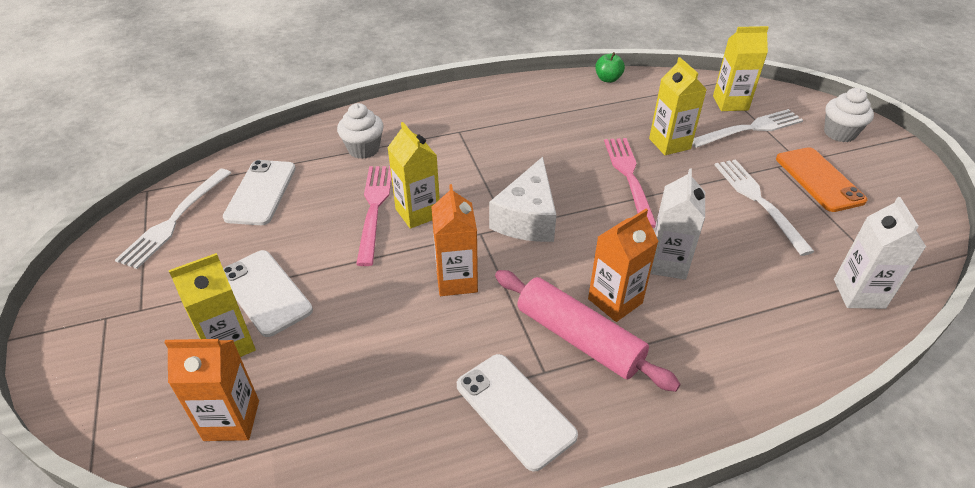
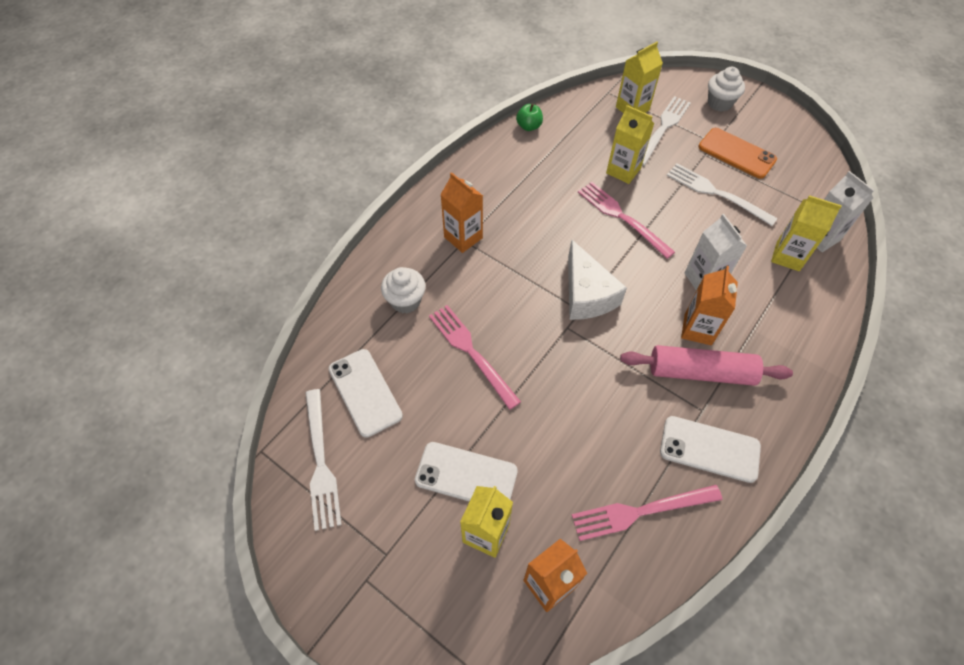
camera: 35 degrees left, 15 degrees up
yellow carton [387,122,440,229] -> yellow carton moved to [771,195,842,271]
orange carton [431,184,478,296] -> orange carton moved to [440,172,483,253]
none -> pink fork [572,485,722,541]

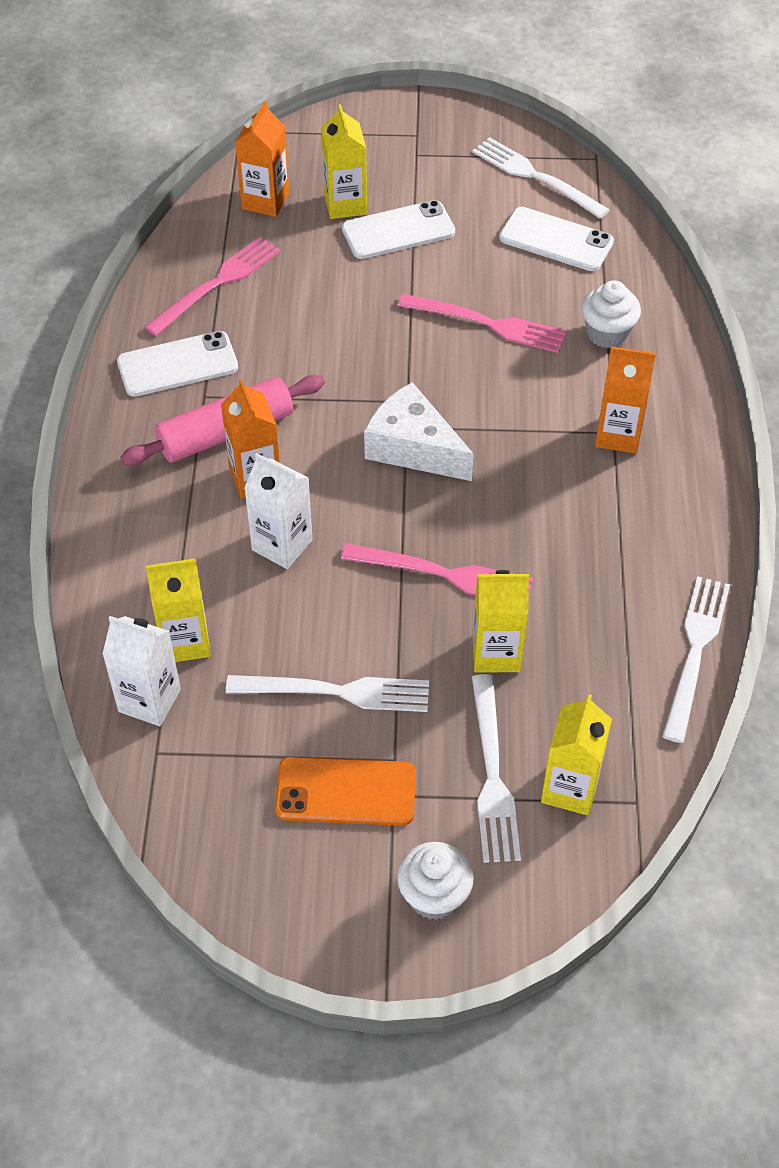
camera: 145 degrees right, 5 degrees down
green apple [516,104,543,131] -> white fork [662,576,730,743]

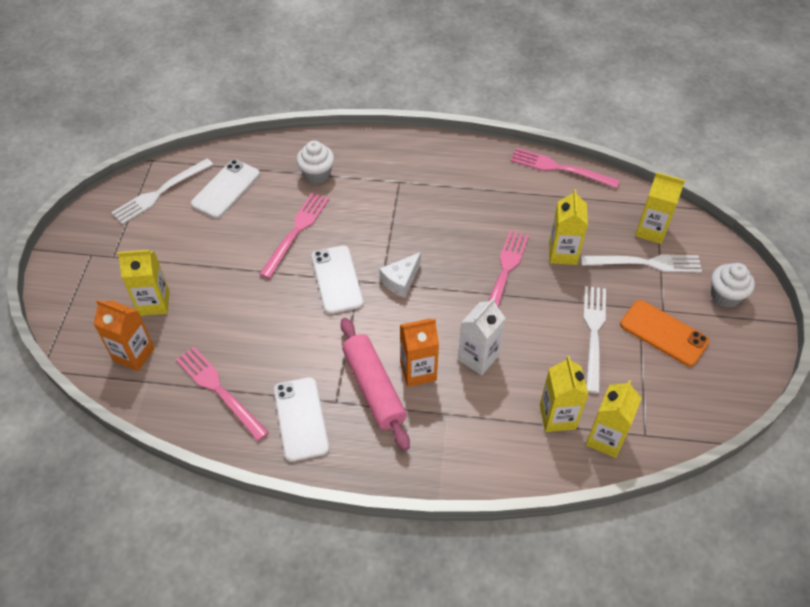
camera: 85 degrees left, 0 degrees up
white carton [102,616,181,726] -> yellow carton [586,380,642,458]
orange phone [275,757,416,826] -> orange phone turned 60 degrees counterclockwise [620,300,710,367]
white phone [342,200,455,259] -> white phone moved to [312,246,364,314]
white cheese [364,382,474,481] -> white cheese [379,252,421,298], size x0.64
orange carton [595,346,656,454] -> none
white fork [662,576,730,743] -> pink fork [510,148,620,188]

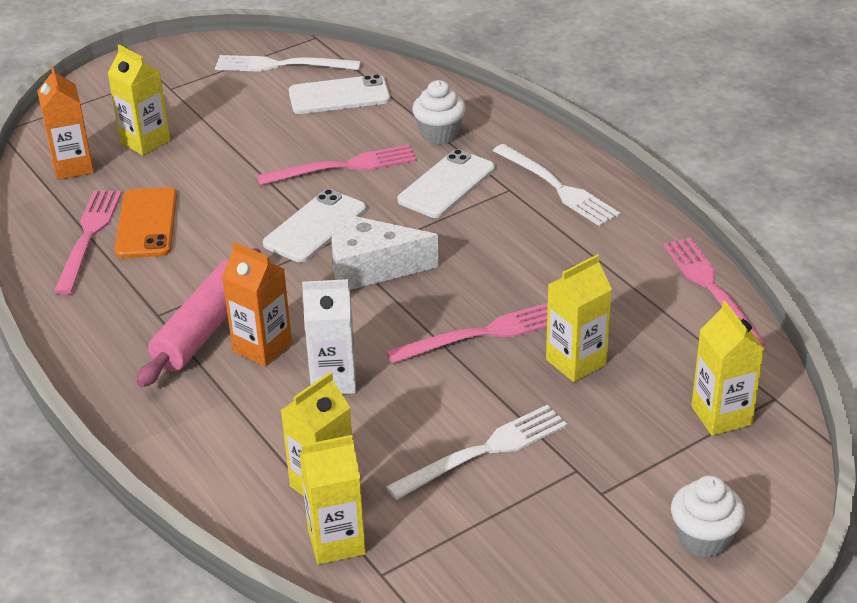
camera: 50 degrees right, 15 degrees down
white phone [274,377,329,462] -> white phone moved to [397,149,495,218]
white cheese [379,252,421,298] -> white cheese [331,213,439,290], size x1.56
white fork [581,254,702,273] -> white fork moved to [493,144,620,226]
orange phone [620,300,710,367] -> orange phone moved to [115,187,177,258]

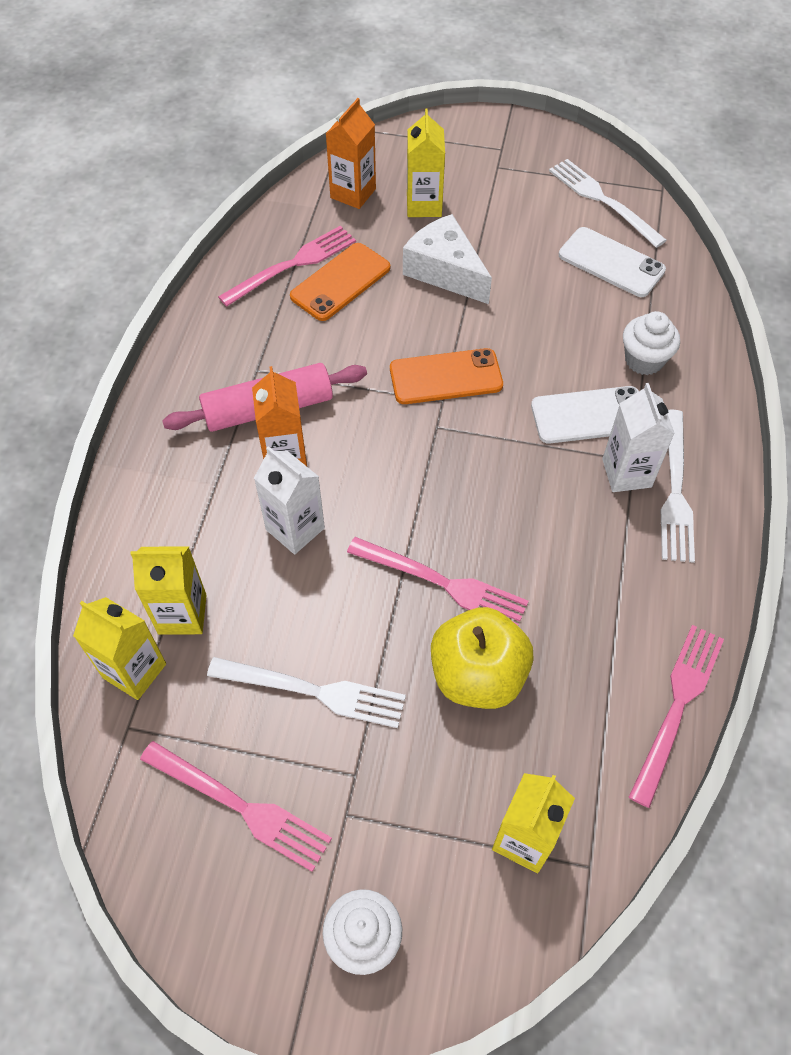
camera: 45 degrees right, 20 degrees up
pink fork [257,144,417,186] -> pink fork moved to [140,741,332,872]
white phone [263,189,366,262] -> orange phone [390,348,503,404]
white cheese [331,213,439,290] -> white cheese moved to [403,214,492,304]
yellow carton [546,254,612,382] -> yellow apple [431,607,534,709]
none -> white carton [602,383,675,492]

